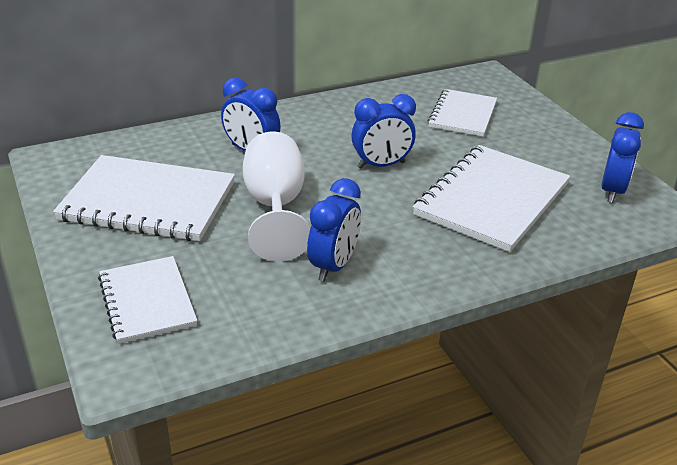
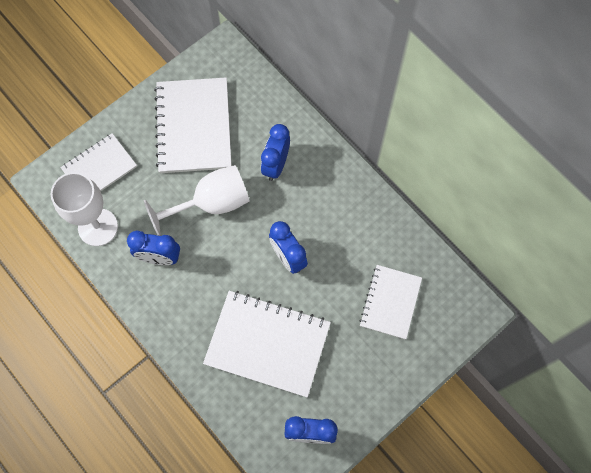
camera: 75 degrees right, 35 degrees up
white notebook [428,89,497,137] -> white notebook turned 75 degrees counterclockwise [359,265,422,339]
none -> white goblet [51,172,118,246]

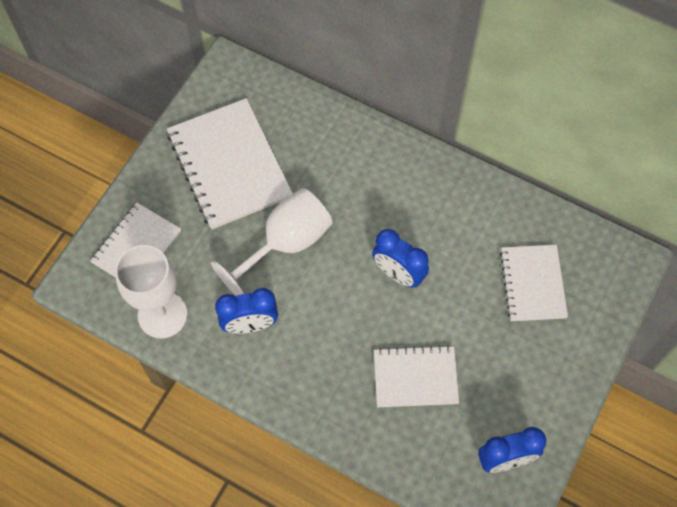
camera: 20 degrees left, 5 degrees down
white notebook [203,291,331,397] -> white notebook [374,345,459,407], size x0.62
blue clock [261,124,290,181] -> none

